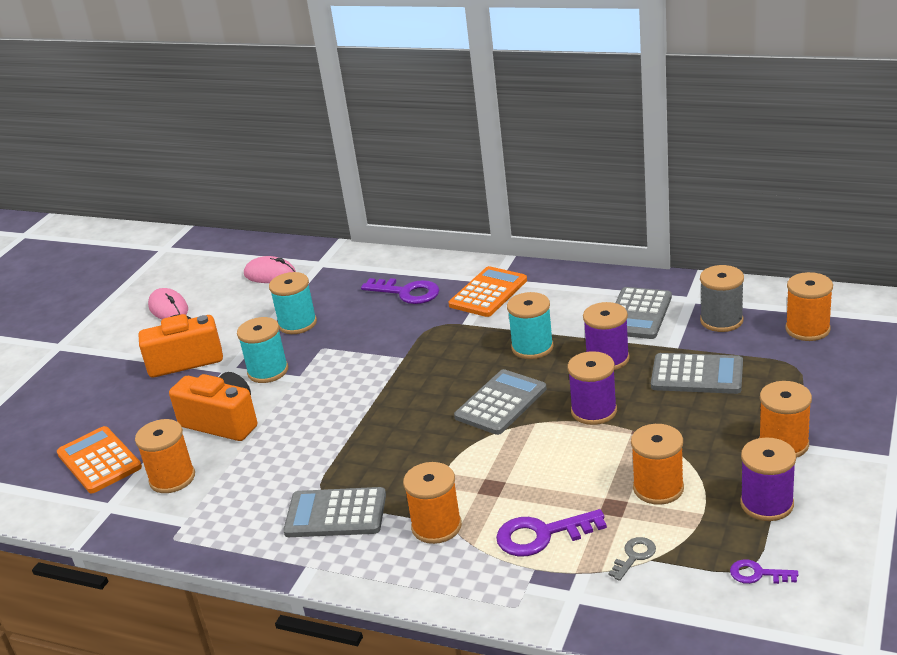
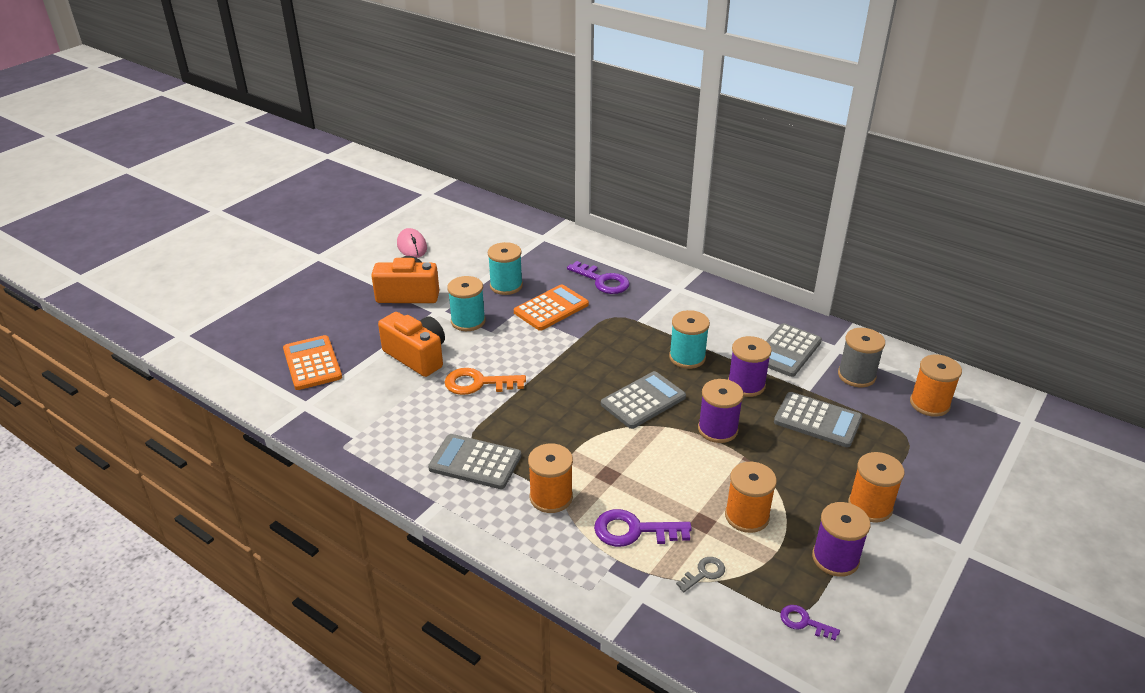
camera: 10 degrees right, 5 degrees up
orange spool [135,419,195,493] -> none
pink mouse [244,256,296,283] -> none
orange calculator [448,266,527,317] -> orange calculator moved to [514,284,589,331]
none -> orange key [445,368,526,395]

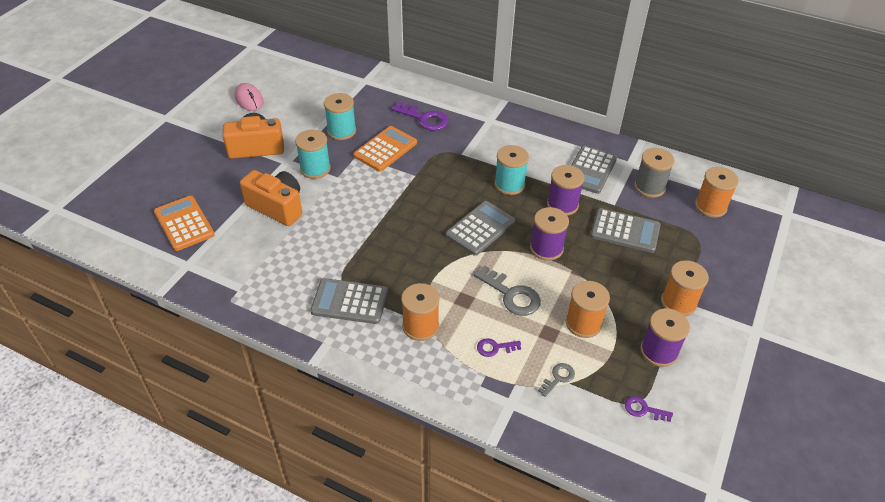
camera: 10 degrees left, 10 degrees up
orange key [445,368,526,395] -> none
purple key [594,509,692,547] -> purple key [477,338,521,357], size x0.55
none -> grey key [474,265,541,316]

